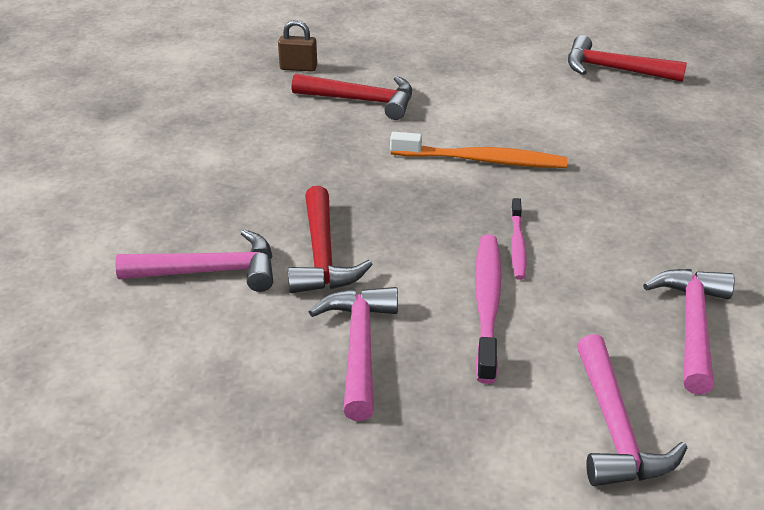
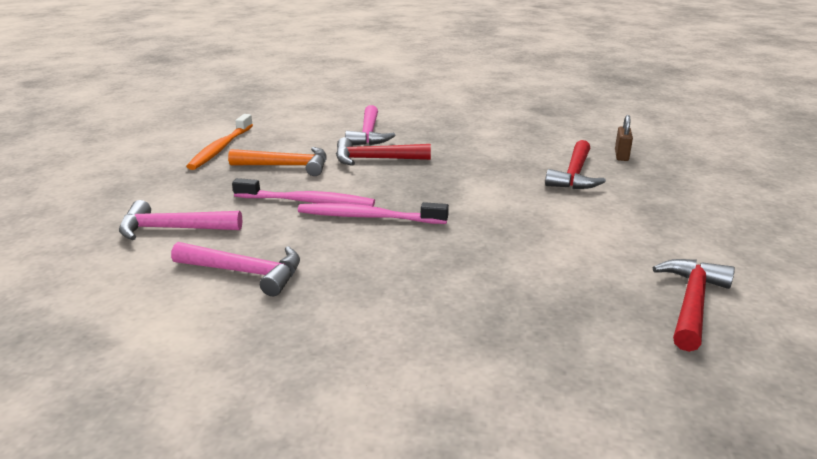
camera: 95 degrees right, 10 degrees down
pink hammer [309,287,398,421] -> orange hammer [228,147,327,176]
orange toothbrush [390,132,568,168] -> orange toothbrush moved to [186,114,253,170]
pink toothbrush [511,198,527,280] -> pink toothbrush [298,202,449,224], size x1.69

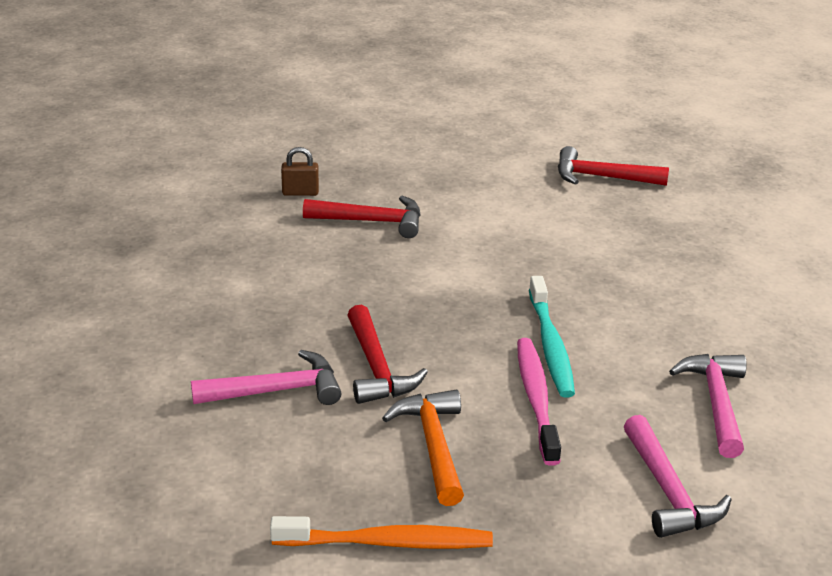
camera: 105 degrees left, 5 degrees up
pink toothbrush [298,202,449,224] -> turquoise toothbrush [529,276,575,398]

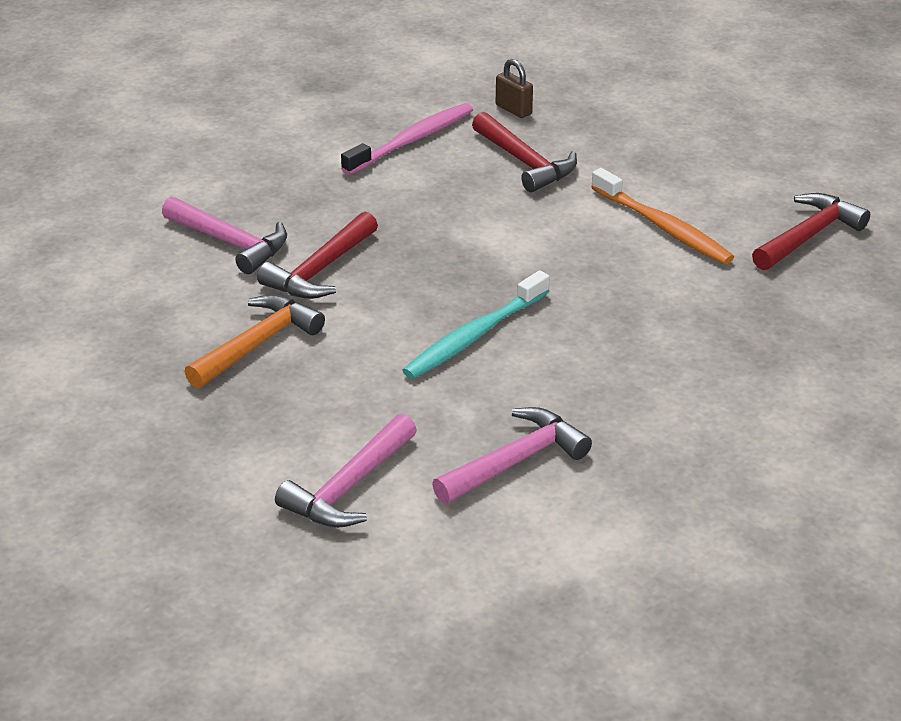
camera: 50 degrees right, 5 degrees up
orange toothbrush [270,516,493,549] -> orange toothbrush moved to [591,168,734,264]
pink toothbrush [517,338,561,466] -> pink toothbrush moved to [341,103,473,175]
red hammer [558,146,669,186] -> red hammer turned 75 degrees clockwise [752,193,870,270]

